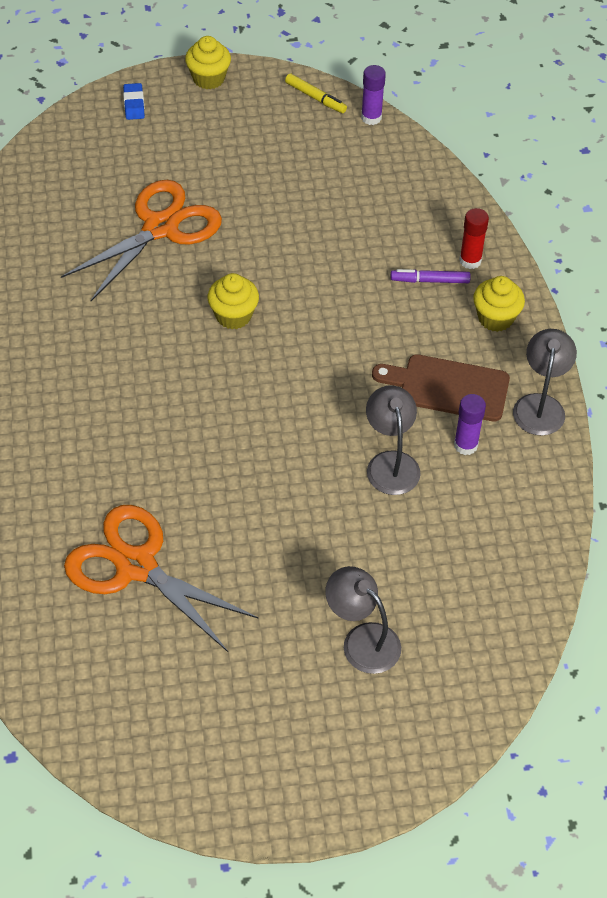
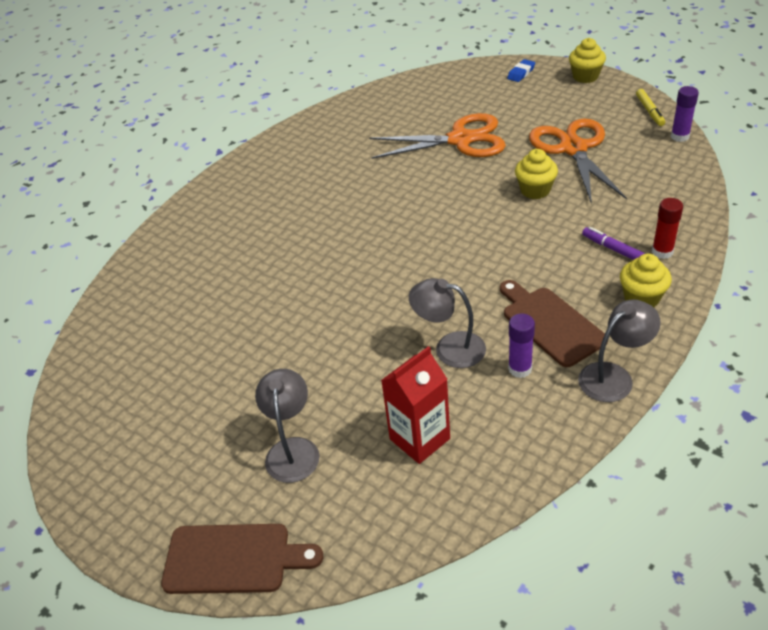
camera: 50 degrees right, 10 degrees down
orange scissors [64,505,259,652] -> orange scissors moved to [529,119,627,205]
yellow cupcake [207,273,259,329] -> yellow cupcake moved to [515,149,558,199]
grey lamp [366,386,421,495] -> grey lamp turned 105 degrees counterclockwise [409,278,486,368]
none -> brown cutting board [161,524,324,594]
none -> red carton [381,346,450,464]

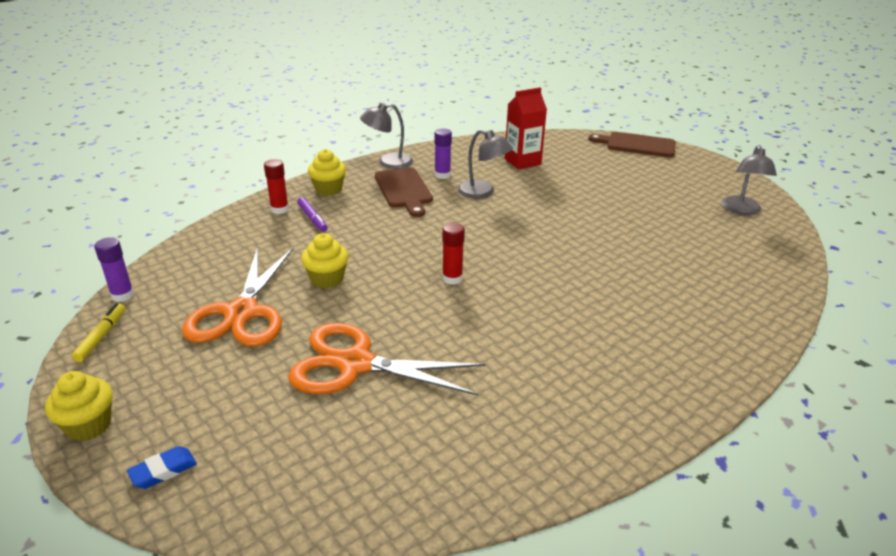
camera: 170 degrees left, 10 degrees down
grey lamp [255,369,320,483] -> grey lamp moved to [721,145,777,215]
none -> red glue stick [442,223,465,285]

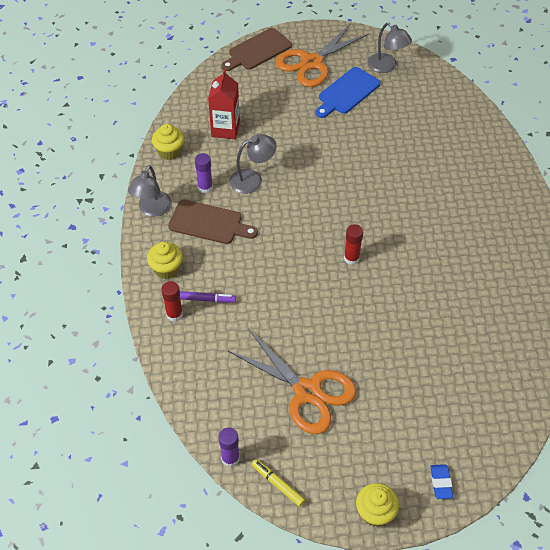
camera: 55 degrees left, 20 degrees up
orange scissors [288,323,485,396] -> orange scissors moved to [275,23,369,87]
yellow cupcake [301,233,349,288] -> yellow cupcake moved to [152,124,184,160]
none -> blue cutting board [316,67,381,118]

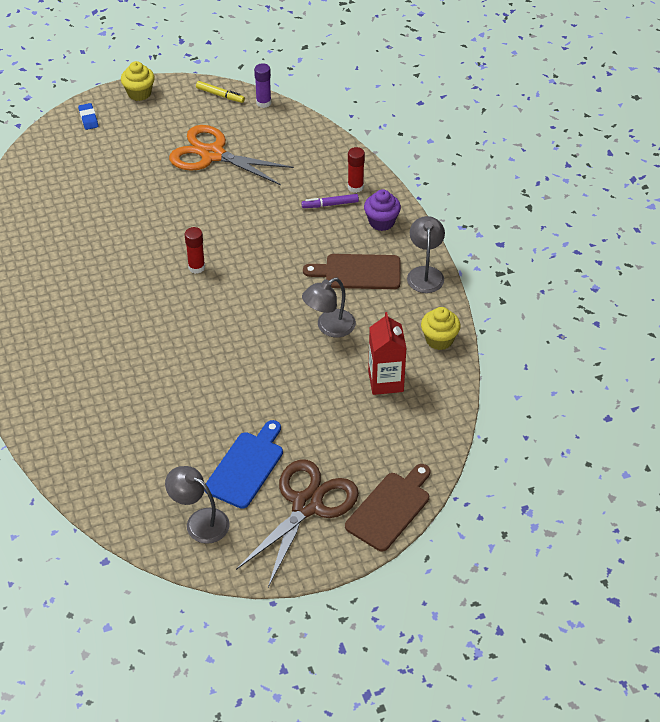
camera: 165 degrees right, 5 degrees down
yellow cupcake [147,242,183,279] -> purple cupcake [364,189,401,231]
purple glue stick [195,153,213,194] -> none
orange scissors [275,23,369,87] -> brown scissors [236,459,359,587]

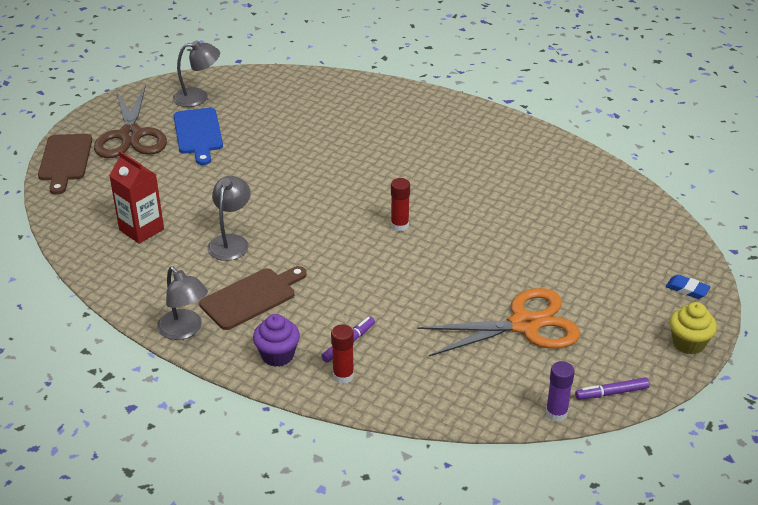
camera: 140 degrees right, 10 degrees down
yellow marker [196,81,245,103] -> purple marker [575,377,650,400]
yellow cupcake [421,307,461,350] -> none

